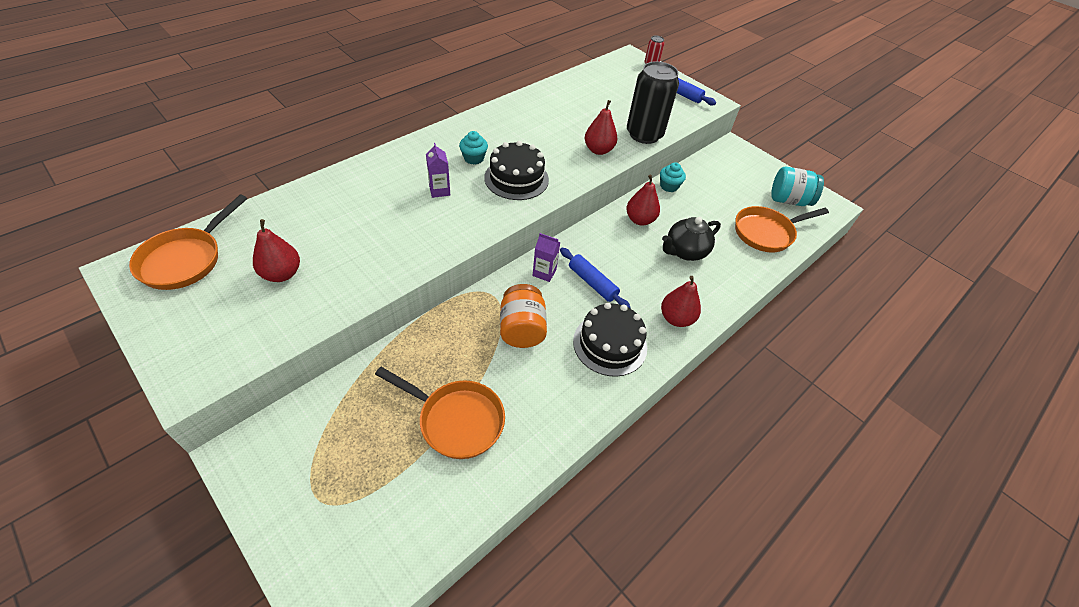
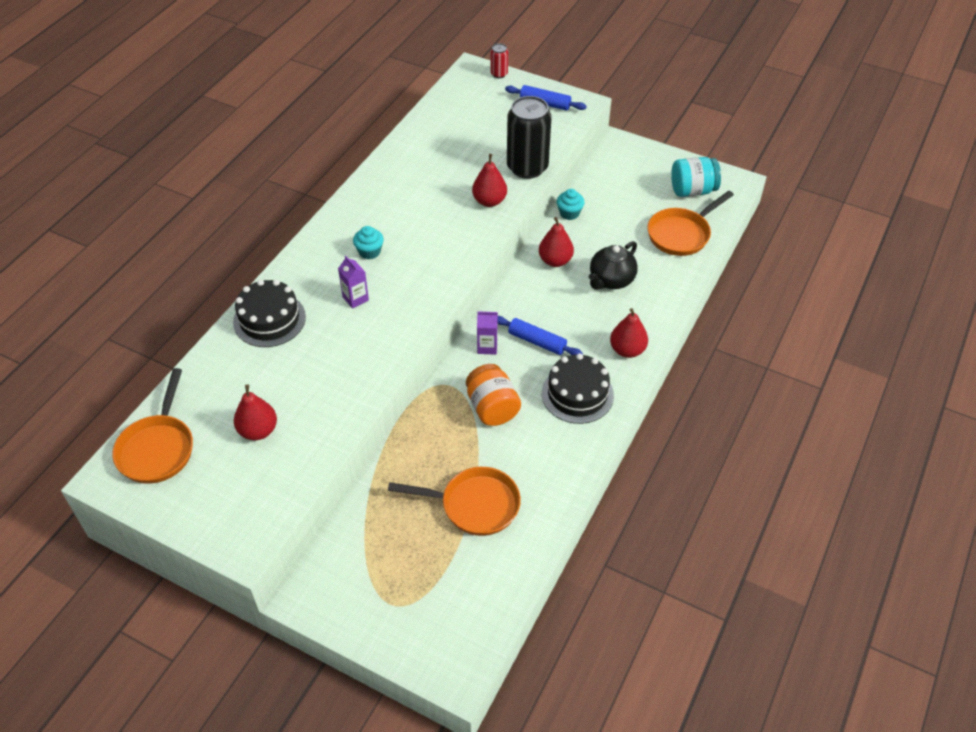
camera: 15 degrees left, 0 degrees up
black cake [484,141,549,200] -> black cake moved to [233,279,306,347]

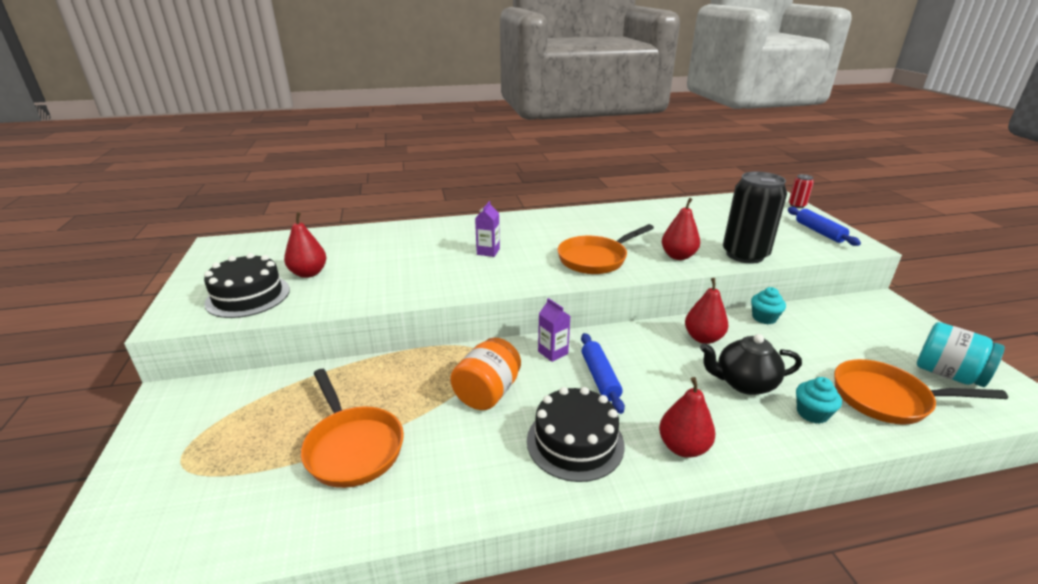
camera: 50 degrees right, 20 degrees down
orange pan [112,368,193,484] -> orange pan moved to [557,224,654,274]
black cake [233,279,306,347] -> black cake moved to [204,253,290,318]
turquoise cupcake [353,226,384,259] -> turquoise cupcake moved to [796,377,842,424]

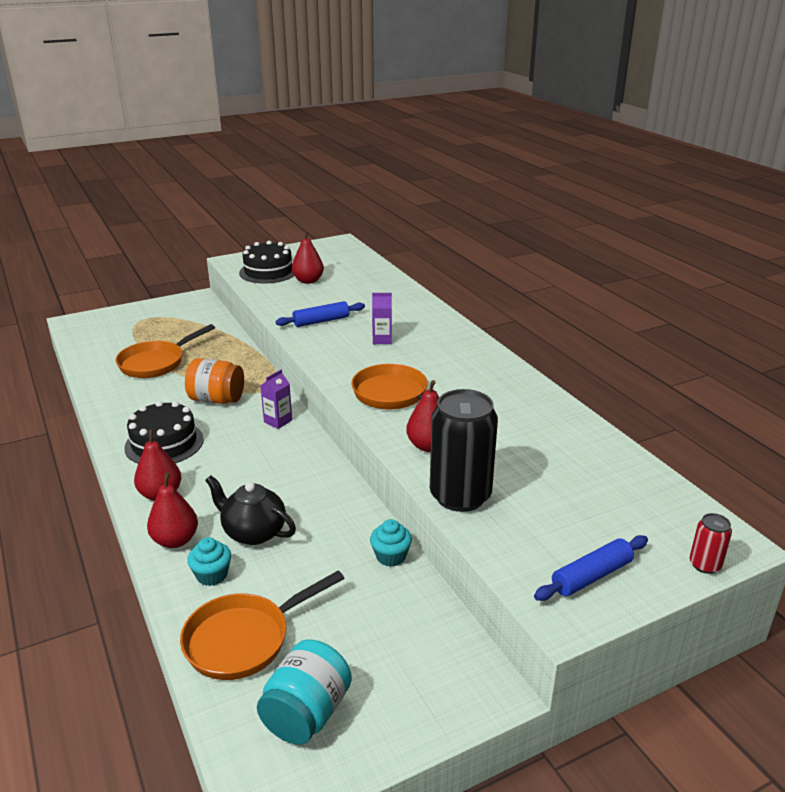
camera: 75 degrees right, 0 degrees up
blue rolling pin [581,333,625,414] -> blue rolling pin moved to [276,301,365,327]
red pear [685,278,728,344] -> red pear moved to [147,473,198,548]
black teapot [700,334,802,395] -> black teapot turned 45 degrees counterclockwise [205,475,296,545]
orange pan [834,359,1008,425] -> orange pan turned 120 degrees counterclockwise [180,571,344,680]

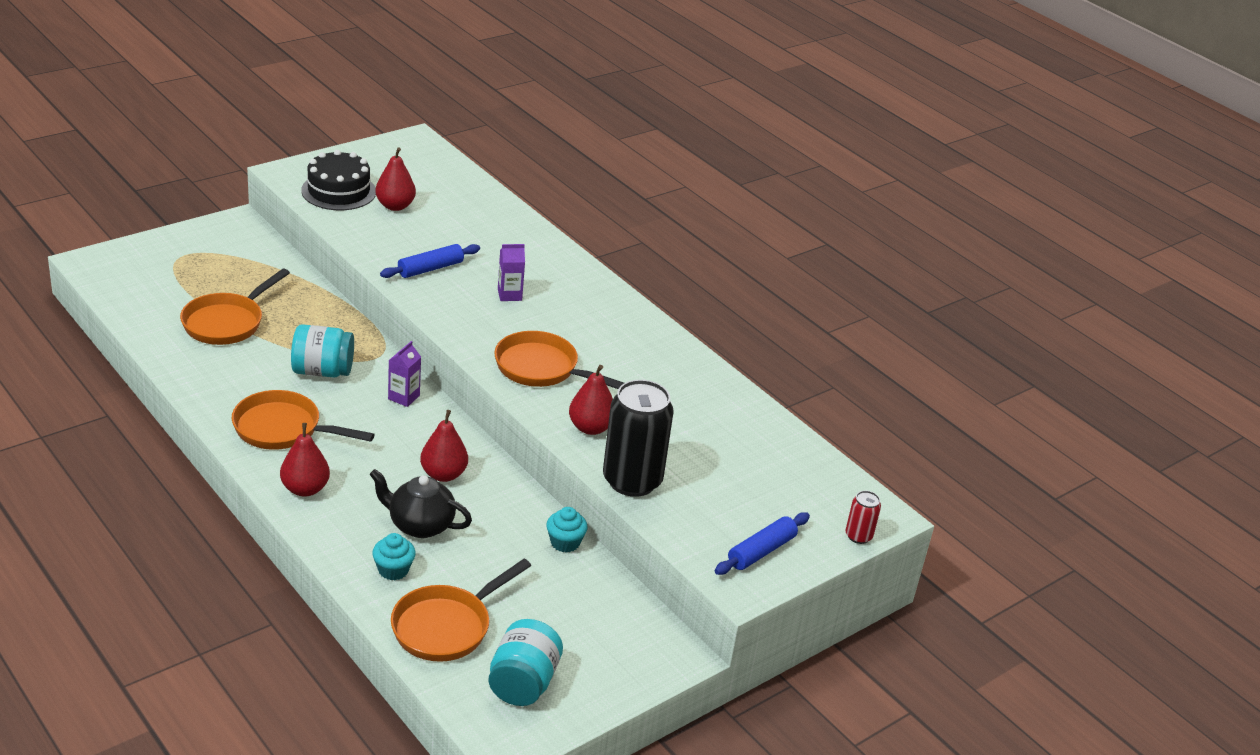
camera: 15 degrees left, 5 degrees up
black cake [124,401,204,463] -> orange pan [232,390,375,450]
red pear [147,473,198,548] -> red pear moved to [420,410,468,482]
orange jar [185,358,244,404] -> turquoise jar [291,324,354,378]

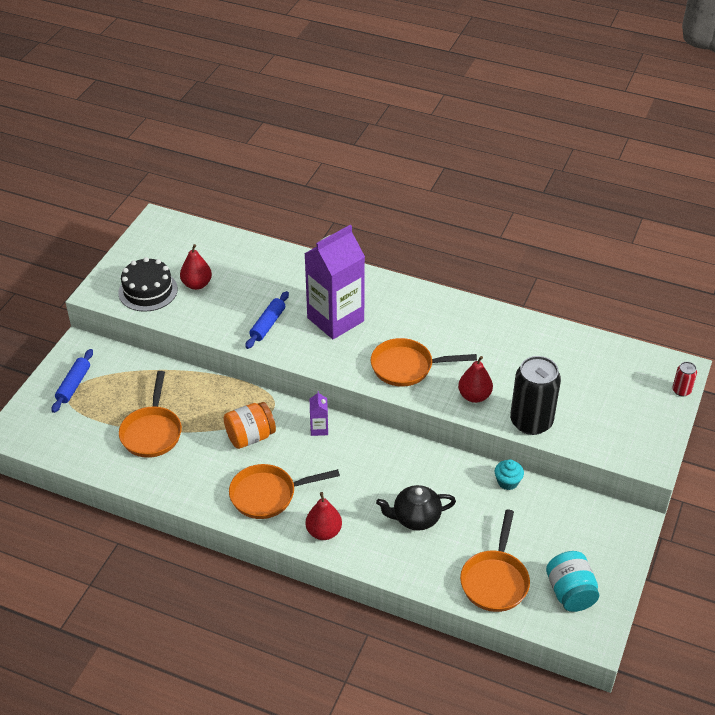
camera: 25 degrees left, 10 degrees up
turquoise jar [291,324,354,378] -> orange jar [224,402,276,449]
turquoise cupcake [372,533,416,580] -> none
red pear [420,410,468,482] -> none
purple carton [498,244,525,301] -> purple carton [304,225,365,339], size x2.48
blue rolling pin [715,512,810,575] -> blue rolling pin moved to [51,349,93,413]

